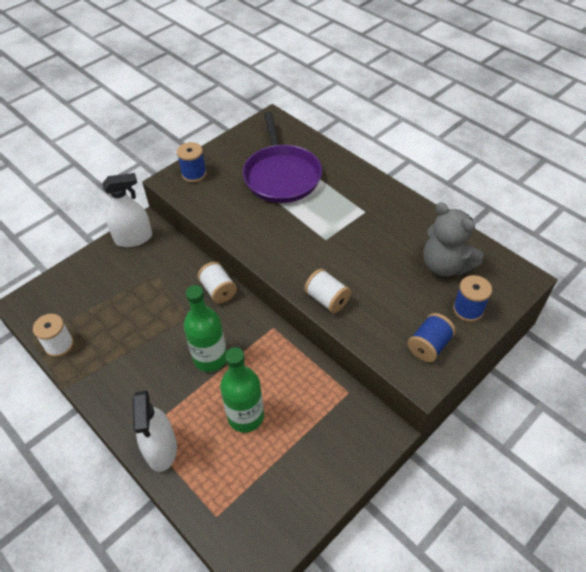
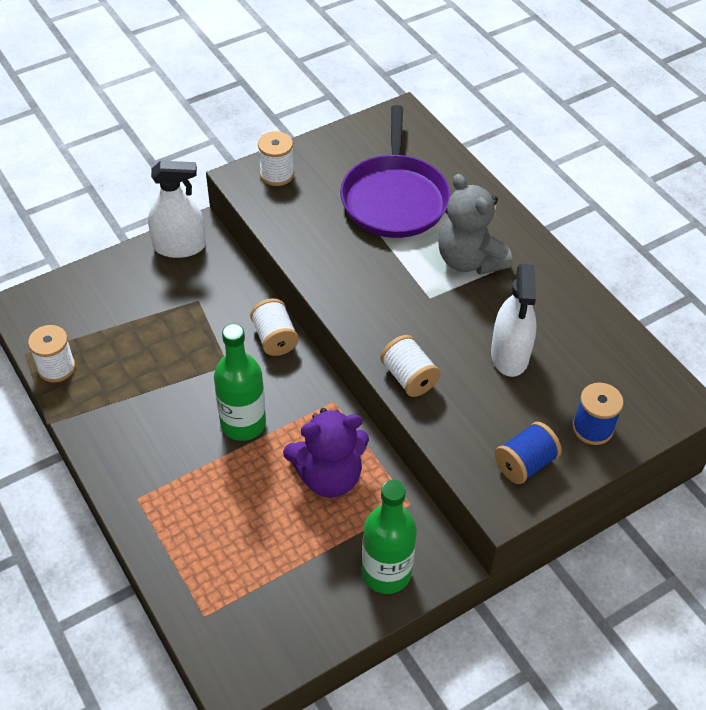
camera: 10 degrees right, 0 degrees up
white spray bottle [132,390,177,472] -> white spray bottle moved to [491,264,536,377]
blue spool [177,142,207,182] -> white spool [258,131,294,186]
green bottle [220,347,264,433] -> green bottle moved to [362,480,417,594]
grey teddy bear [423,202,483,276] -> grey teddy bear moved to [438,174,513,275]
none -> purple teddy bear [283,408,369,498]

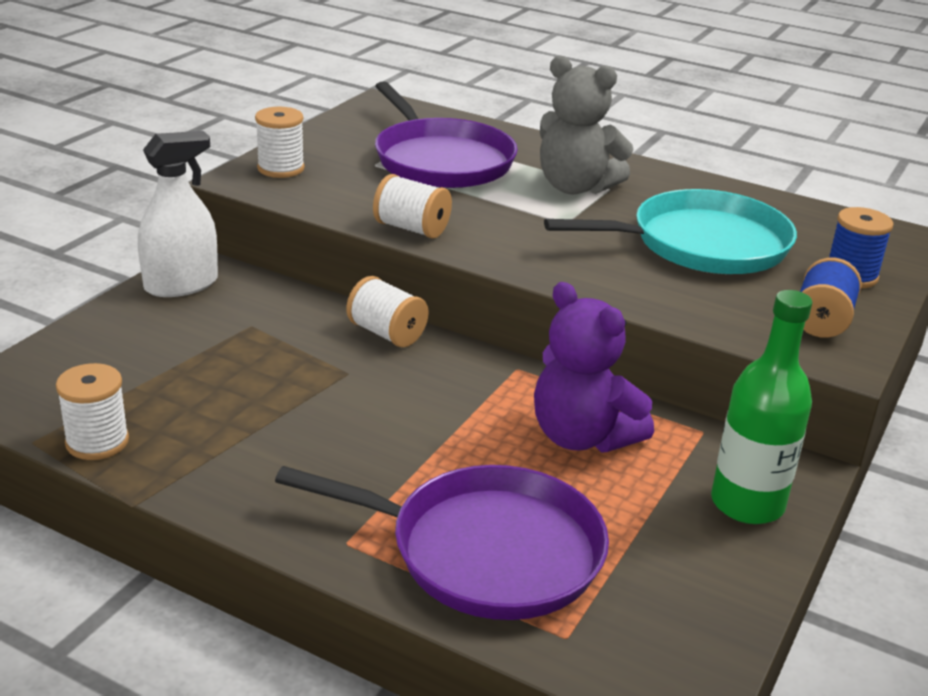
camera: 30 degrees left, 20 degrees down
green bottle [214,324,266,441] -> none
purple teddy bear [283,408,369,498] -> purple teddy bear turned 90 degrees clockwise [534,282,654,452]
white spool [380,335,440,397] -> white spool moved to [373,174,452,239]
white spray bottle [491,264,536,377] -> turquoise pan [544,189,797,274]
none -> purple pan [275,465,609,620]

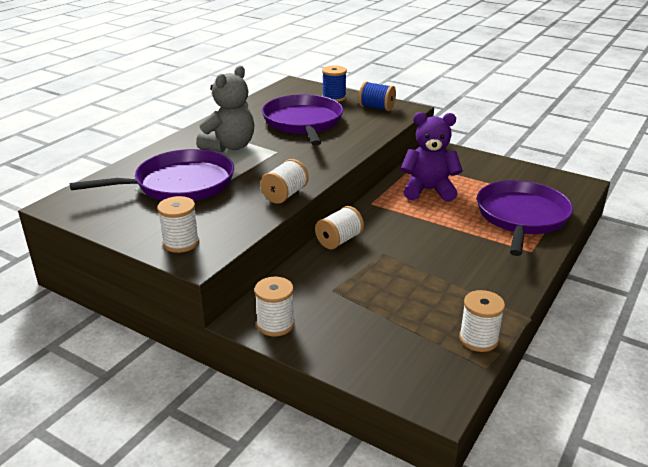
camera: 85 degrees left, 0 degrees up
white spray bottle [138,131,218,297] -> white spool [254,277,295,337]
purple teddy bear [534,282,654,452] -> purple teddy bear turned 135 degrees counterclockwise [401,112,463,202]
turquoise pan [544,189,797,274] -> purple pan [262,94,343,146]
green bottle [711,290,813,524] -> none

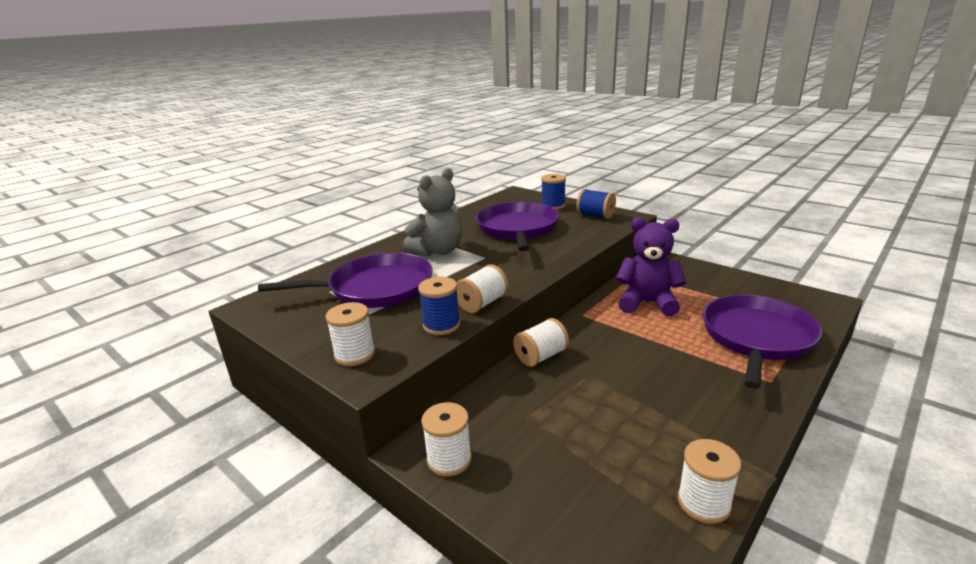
camera: 10 degrees right, 5 degrees down
none -> blue spool [418,277,460,335]

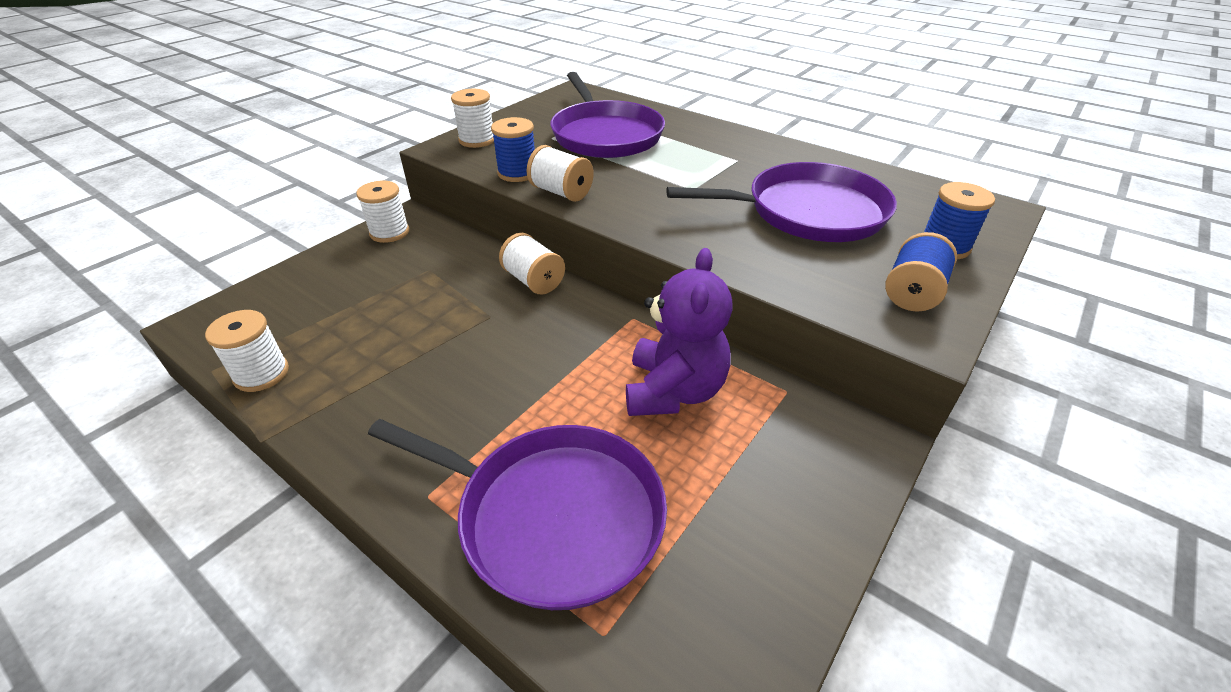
camera: 85 degrees right, 15 degrees up
grey teddy bear [403,168,462,257] -> none

